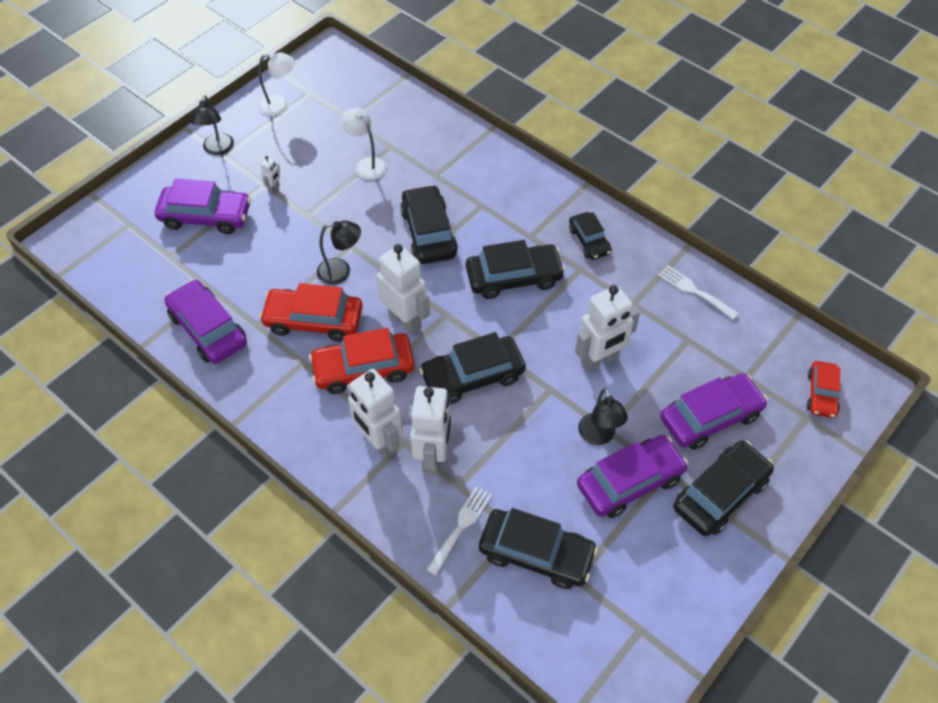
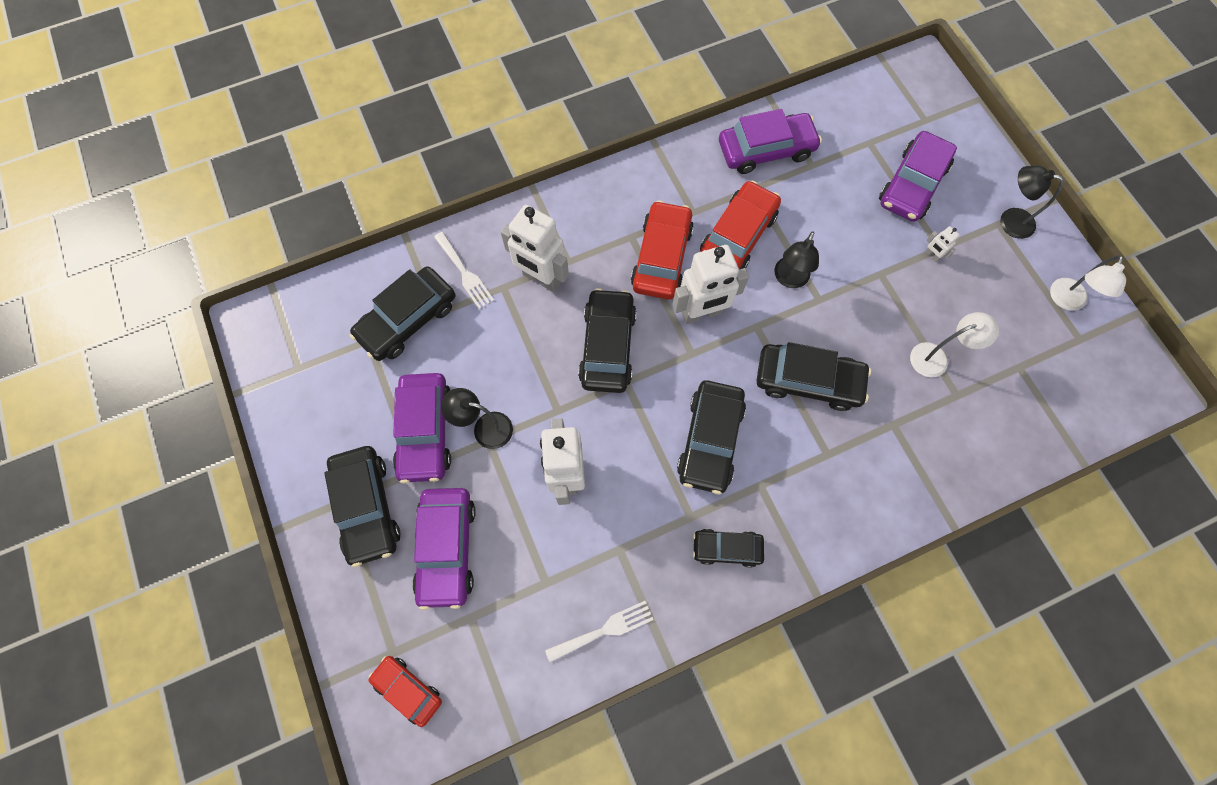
camera: 115 degrees right, 15 degrees up
white robot [347,369,403,459] -> none

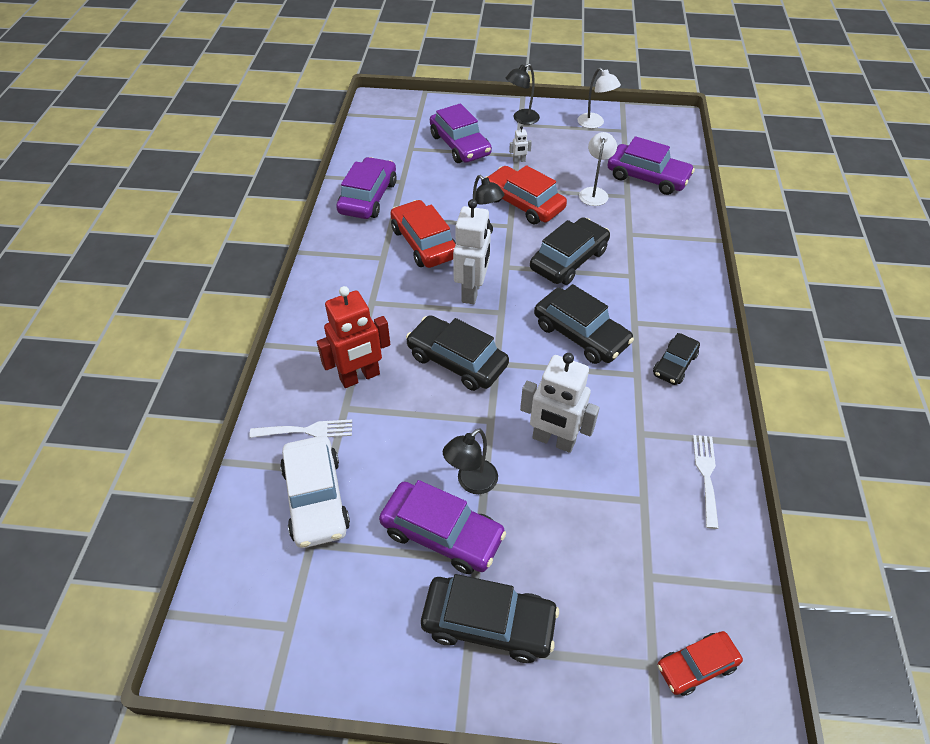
camera: 60 degrees left, 20 degrees down
black car [350,266,455,361] -> white car [280,436,350,548]
purple car [412,488,476,610] -> purple car moved to [607,136,695,195]
white robot [501,205,569,292] -> red robot [317,286,390,388]
red car [631,200,694,300] -> red car moved to [485,165,567,225]

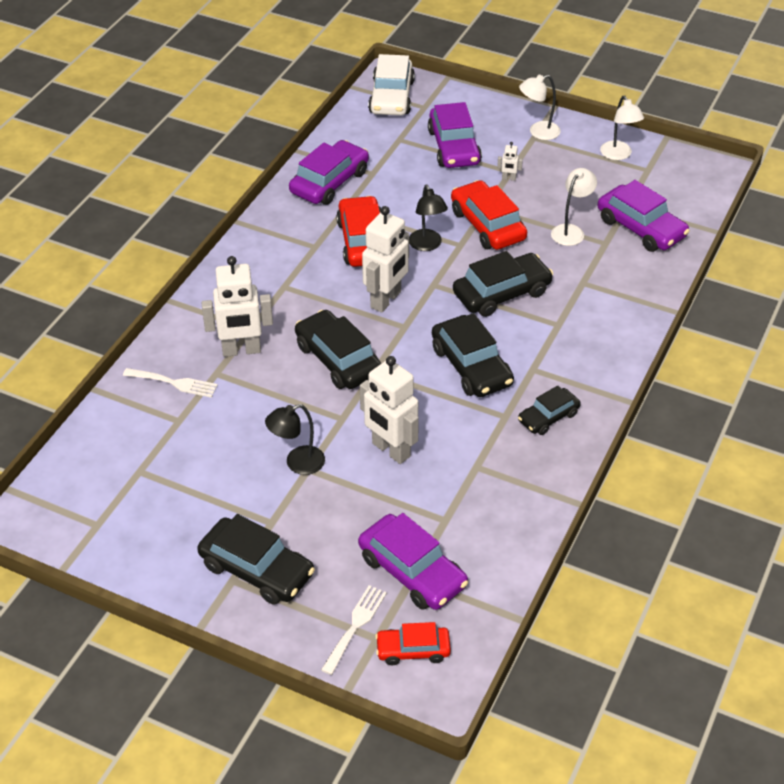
camera: 20 degrees right, 5 degrees down
white car [280,436,350,548] -> white car moved to [368,54,415,116]
red robot [317,286,390,388] -> white robot [202,256,273,357]
purple car [379,480,506,574] -> purple car moved to [358,513,468,610]
black lamp [506,64,540,125] -> white lamp [519,75,561,140]
white fork [693,435,719,529] -> white fork moved to [321,585,387,675]

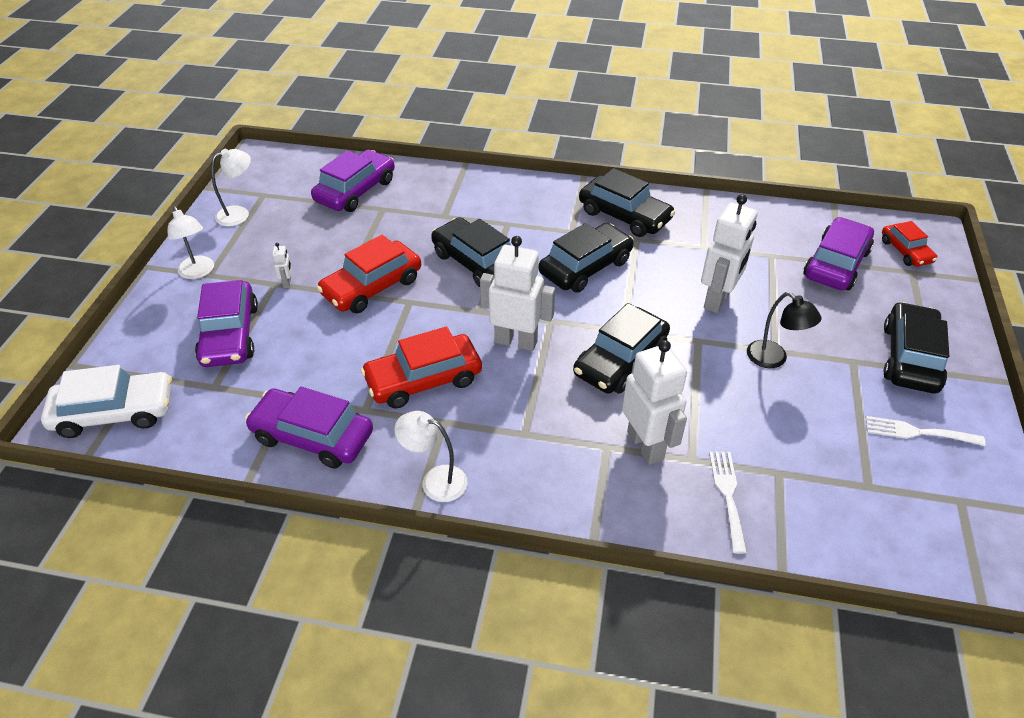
camera: 105 degrees left, 0 degrees up
white fork [321,585,387,675] -> white fork moved to [866,416,986,446]
black lamp [409,185,448,251] -> none
purple car [428,102,482,168] -> purple car turned 105 degrees clockwise [195,280,258,367]
black car [518,386,581,435] -> black car [579,168,675,237], size x1.65
white lamp [551,168,597,246] -> white lamp moved to [394,411,467,502]

